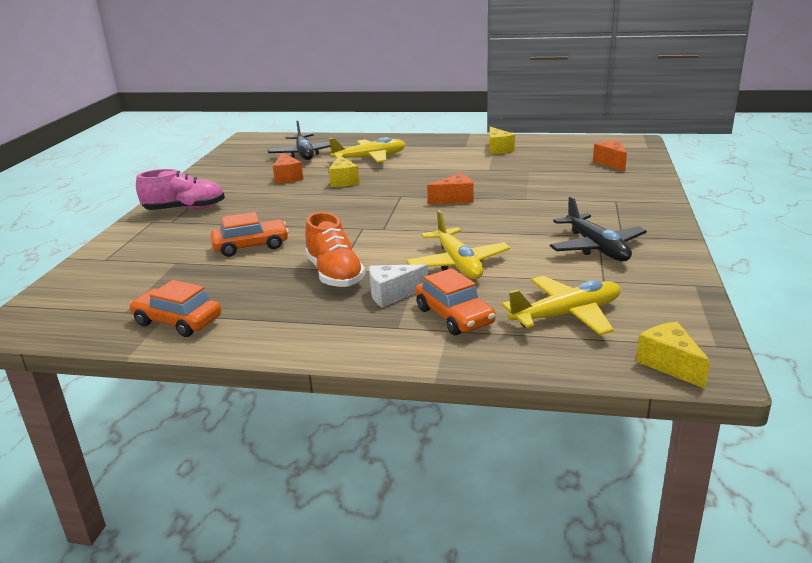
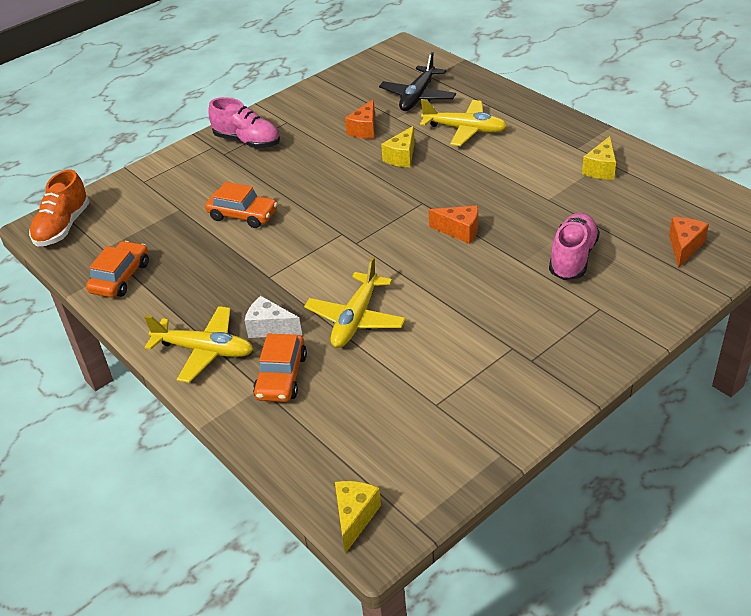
camera: 40 degrees right, 15 degrees up
orange car [129,280,221,337] -> orange car turned 45 degrees clockwise [86,241,149,298]
orange shoe [305,212,365,288] -> orange shoe moved to [29,169,90,246]
yellow plane [502,276,621,335] -> yellow plane moved to [144,306,254,383]
black plane [550,196,647,261] -> none
none -> pink shoe [549,213,600,280]

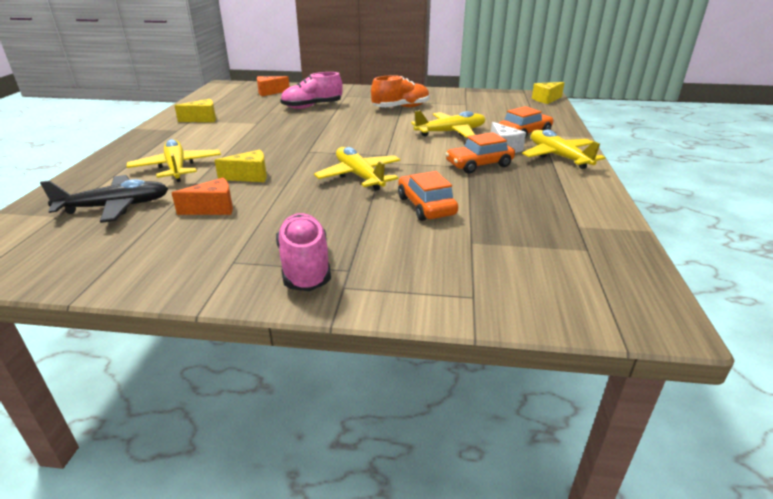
camera: 135 degrees left, 10 degrees down
orange shoe [29,169,90,246] -> orange shoe moved to [371,75,430,107]
orange car [86,241,149,298] -> orange car moved to [445,132,515,173]
orange cheese [429,206,478,244] -> none
none -> yellow plane [314,147,400,191]

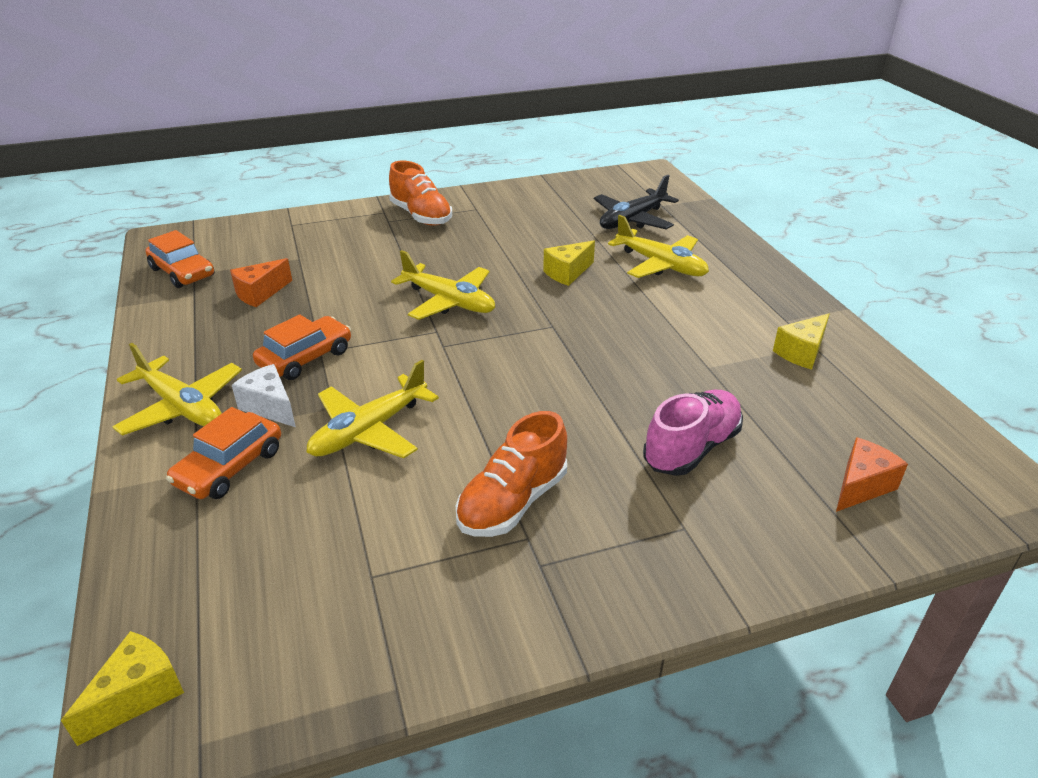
camera: 155 degrees right, 5 degrees up
orange cheese [172,178,233,215] -> orange cheese moved to [230,258,292,307]
pink shoe [276,213,331,291] -> orange shoe [389,161,452,226]
orange car [398,171,458,221] -> orange car moved to [145,230,214,288]

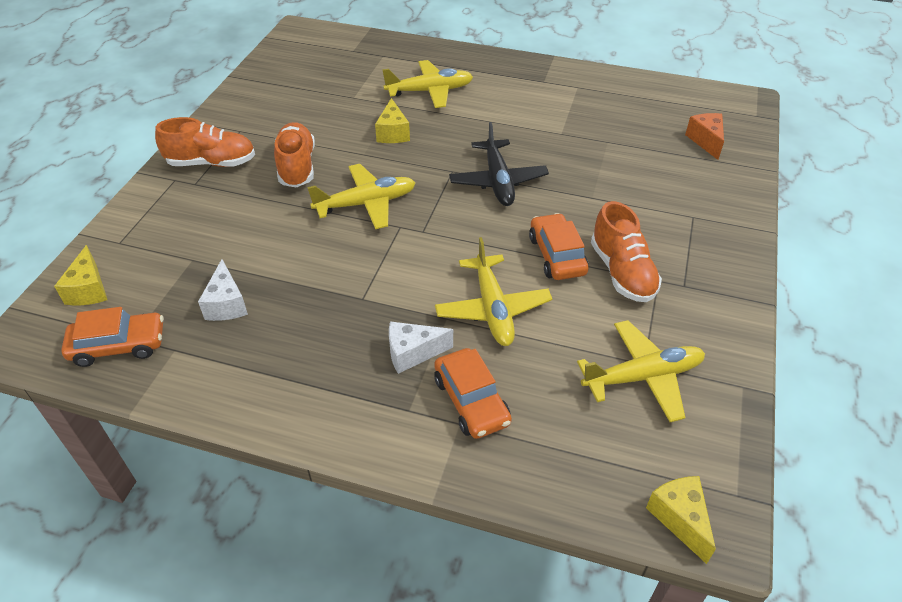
camera: 55 degrees left, 10 degrees up
yellow plane [112,343,242,436] -> yellow plane moved to [577,320,705,422]
orange cheese [230,258,292,307] -> white cheese [198,259,248,321]
orange car [253,314,351,380] -> orange car moved to [529,213,589,280]
black plane [594,175,679,229] -> black plane moved to [449,122,549,206]
pink shoe [643,390,743,476] -> none
yellow cheese [773,314,830,370] -> yellow cheese moved to [54,245,107,305]
none -> orange shoe [274,122,315,187]

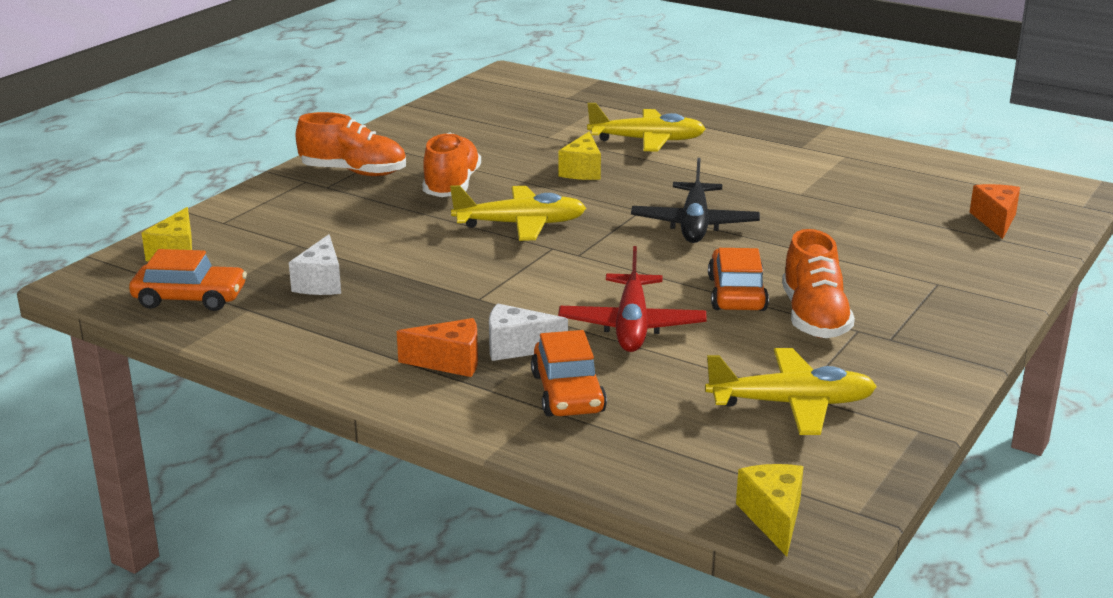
camera: 15 degrees right, 20 degrees down
yellow plane [435,237,552,346] -> red plane [558,246,707,352]
none -> orange cheese [397,318,478,377]

